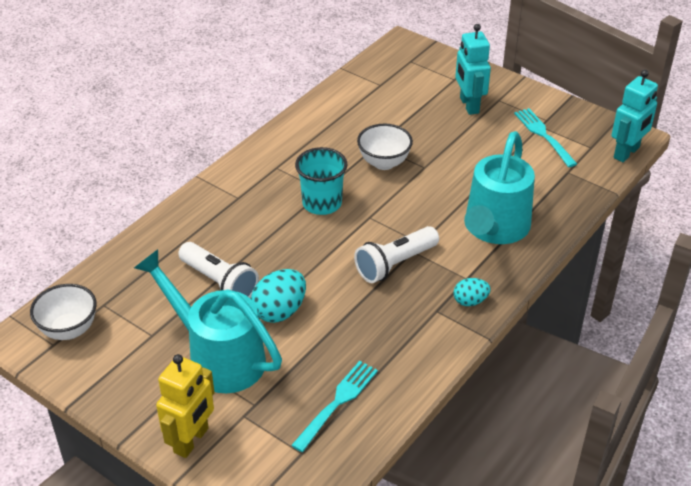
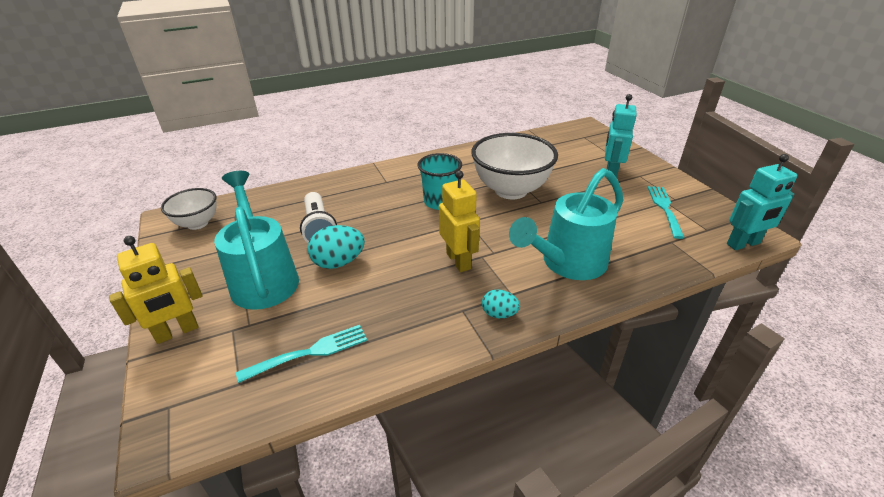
camera: 30 degrees right, 5 degrees down
white flashlight [354,226,439,283] -> yellow robot [439,170,480,272]
white bowl [357,124,413,170] -> white bowl [471,133,558,199], size x1.76

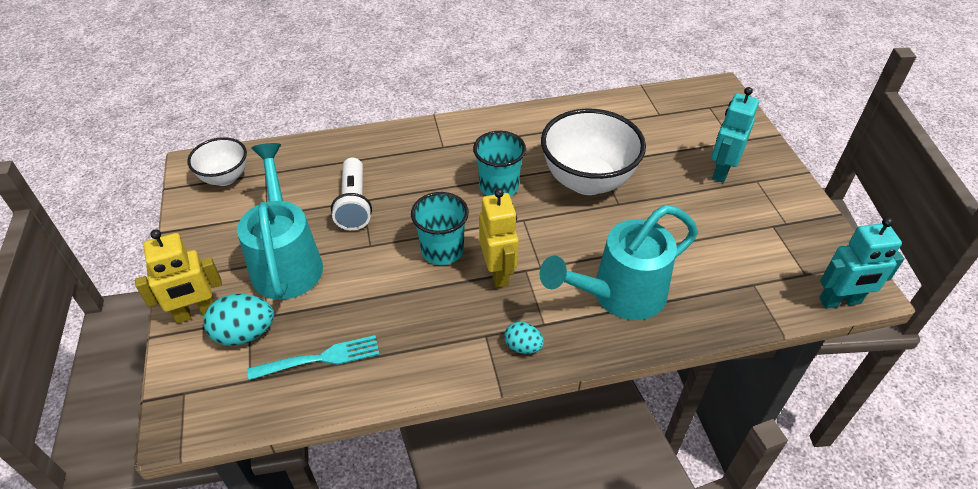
camera: 10 degrees right, 10 degrees up
turquoise egg [308,225,365,269] -> turquoise egg moved to [203,294,274,346]
turquoise fork [647,186,685,239] -> none
none -> turquoise cup [411,192,469,265]

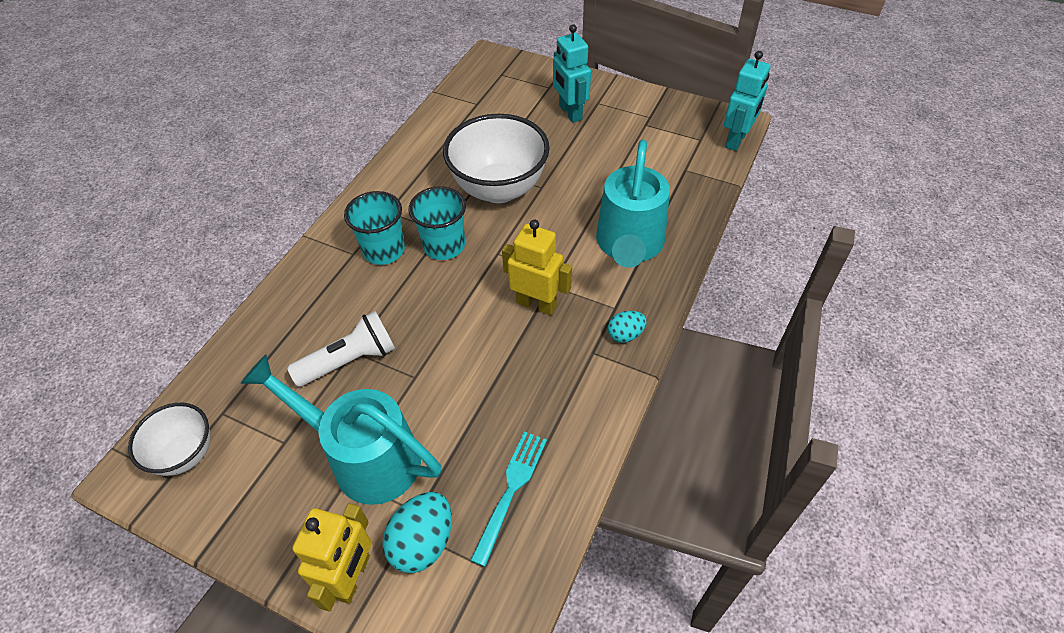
camera: 50 degrees left, 5 degrees up
white flashlight [331,158,372,230] -> white flashlight turned 60 degrees counterclockwise [287,311,395,387]
turquoise cup [411,192,469,265] -> turquoise cup moved to [344,191,405,265]

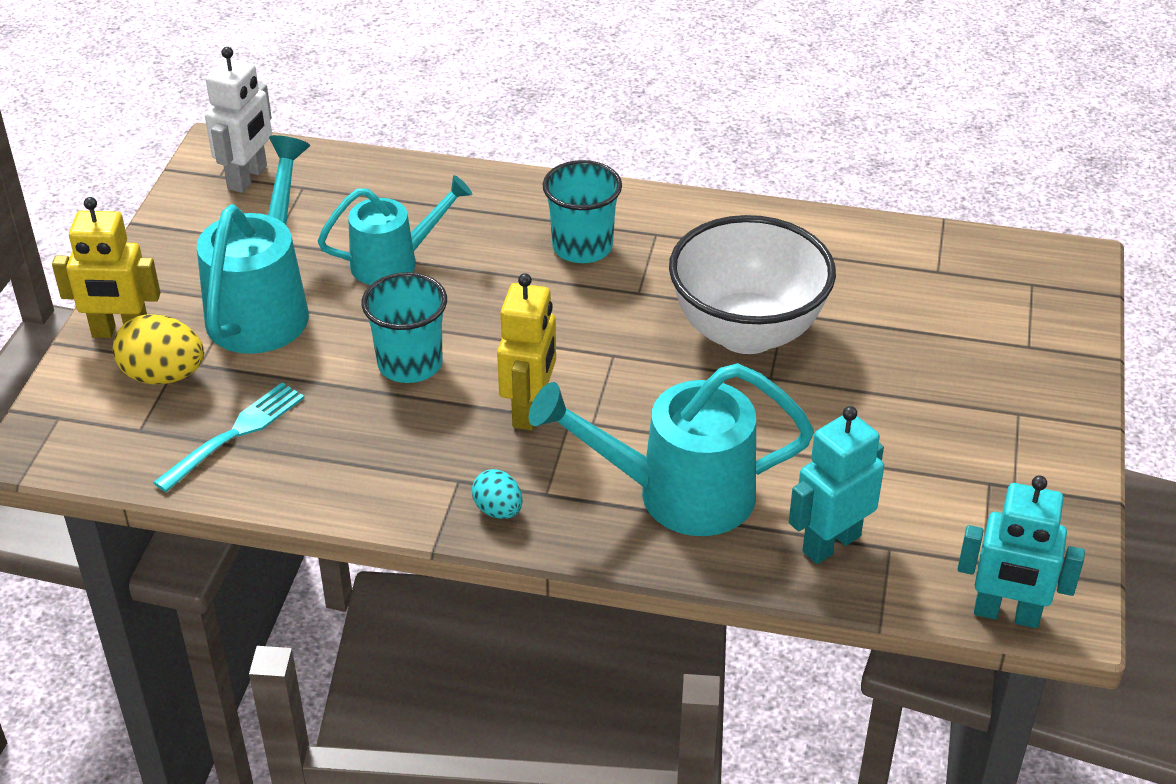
camera: 75 degrees right, 10 degrees down
white bowl [128,403,210,476] -> white robot [205,47,272,193]
white flashlight [287,311,395,387] -> turquoise watering can [318,175,473,285]
turquoise egg [382,492,452,573] -> yellow egg [113,314,204,384]
turquoise cup [409,186,466,260] -> turquoise cup moved to [361,272,447,383]
turquoise fork [471,431,547,567] -> turquoise fork turned 60 degrees counterclockwise [153,382,304,492]
turquoise robot [553,24,591,123] -> turquoise robot moved to [789,406,884,564]

